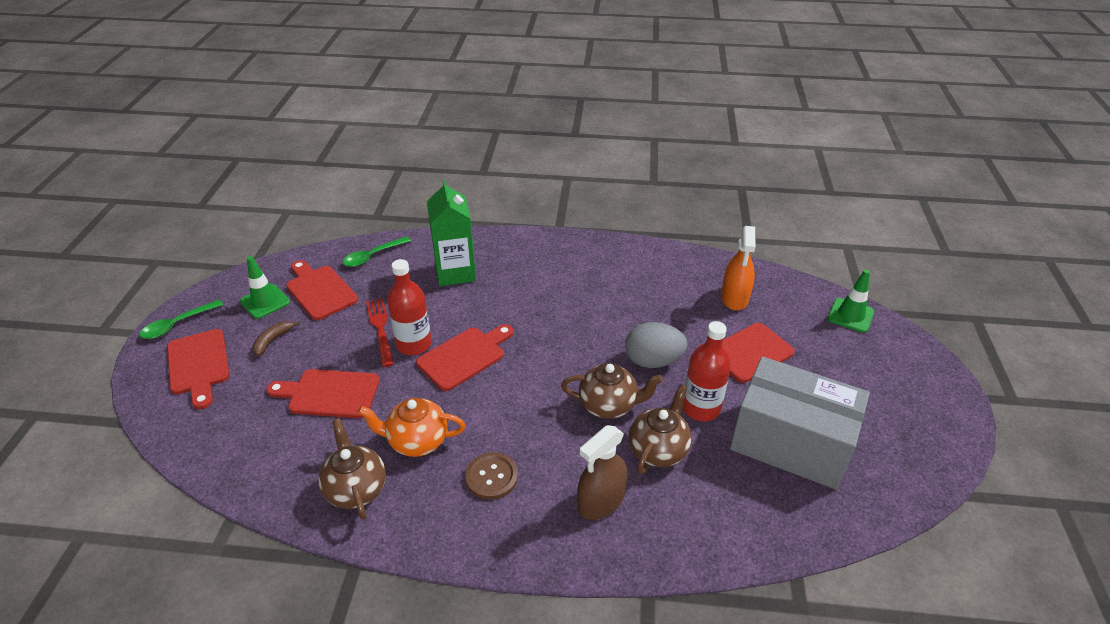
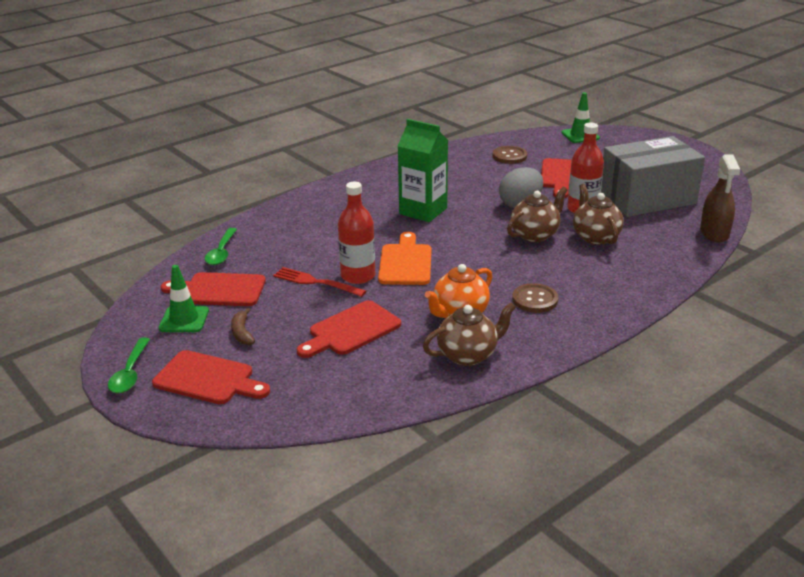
camera: 45 degrees left, 10 degrees down
brown teapot [318,418,386,520] -> brown teapot turned 135 degrees clockwise [423,302,516,366]
red cutting board [416,324,514,391] -> orange cutting board [378,232,431,285]
green carton [427,179,476,286] -> green carton moved to [398,119,448,222]
brown spray bottle [577,425,627,520] -> brown spray bottle moved to [700,155,740,242]
orange spray bottle [721,226,755,311] -> brown button [493,146,527,164]

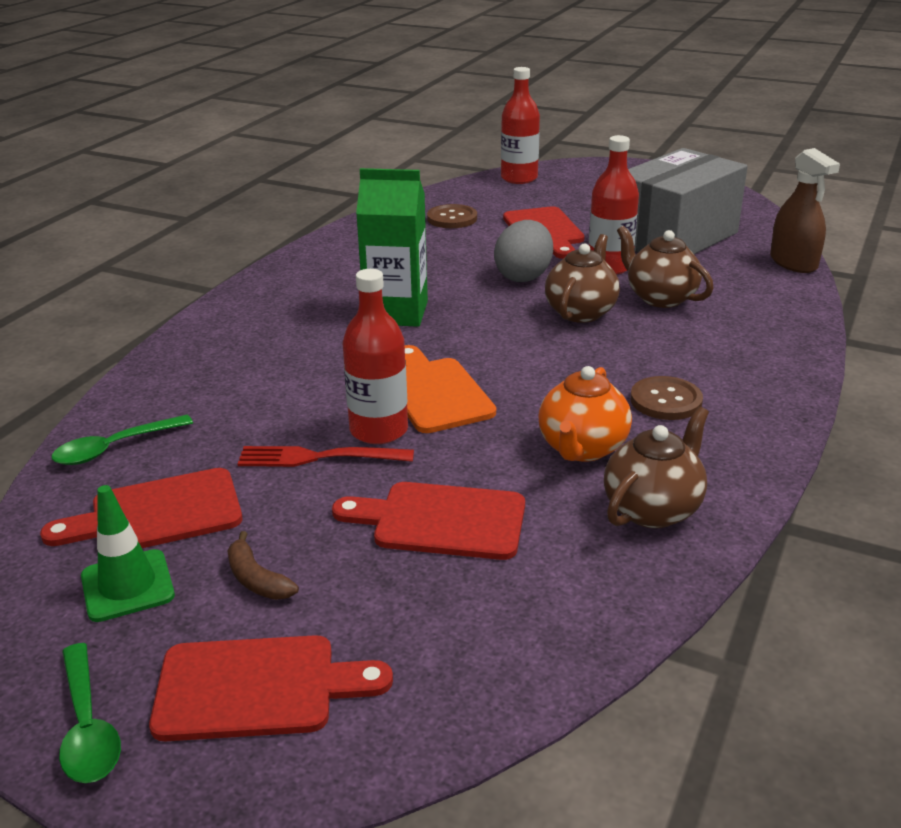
camera: 25 degrees left, 0 degrees up
green spoon [205,228,237,265] -> green spoon turned 75 degrees clockwise [51,415,193,465]
red cutting board [297,300,401,358] -> red cutting board turned 75 degrees clockwise [332,482,525,560]
green traffic cone [561,92,600,143] -> red bottle [501,67,540,184]

